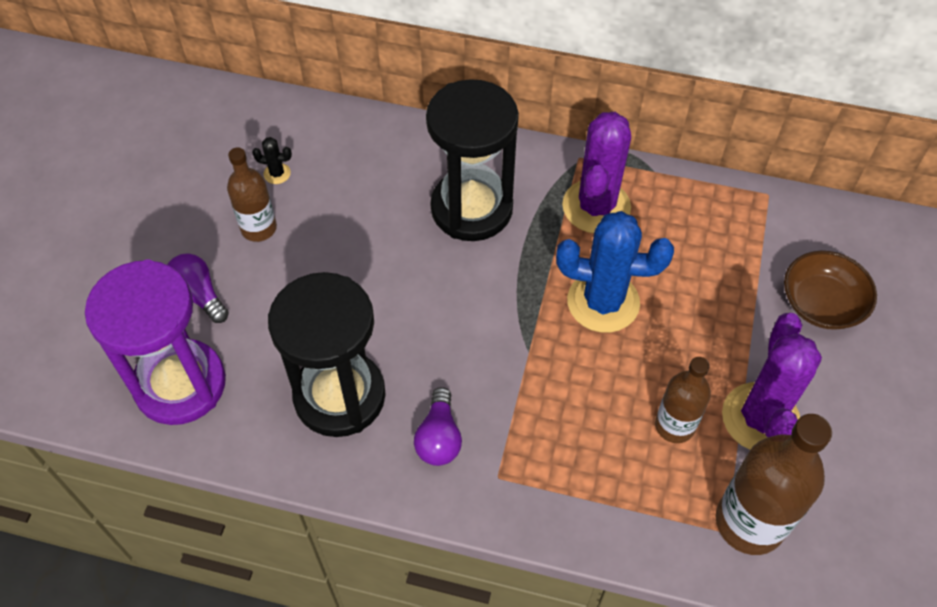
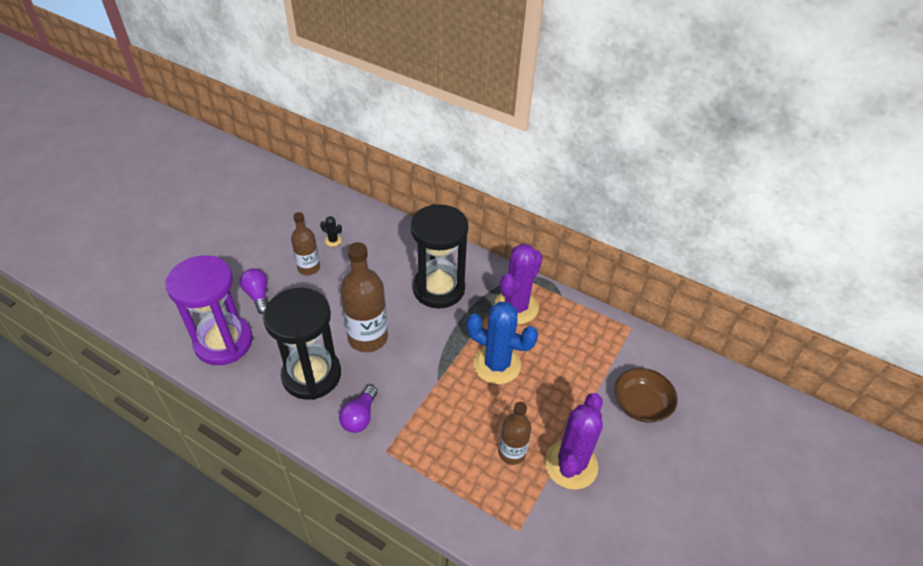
camera: 15 degrees right, 10 degrees down
brown bottle [716,414,832,555] -> brown bottle moved to [340,242,388,352]

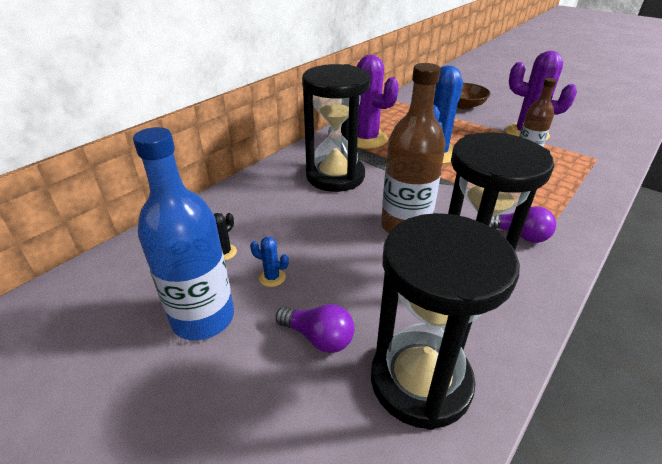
camera: 80 degrees left, 10 degrees down
purple hourglass [165,255,253,365] -> black hourglass [371,213,520,430]
purple light bulb [240,268,268,314] -> purple light bulb turned 135 degrees counterclockwise [275,304,355,353]
brown bottle [291,212,320,275] -> blue cactus [250,237,289,287]
none -> blue bottle [133,127,234,340]

